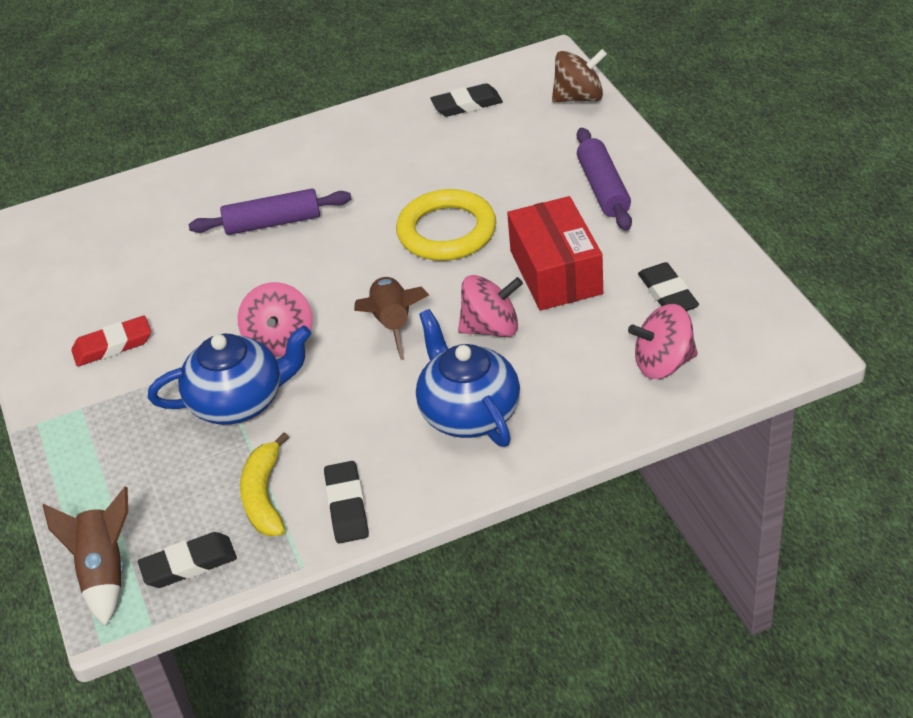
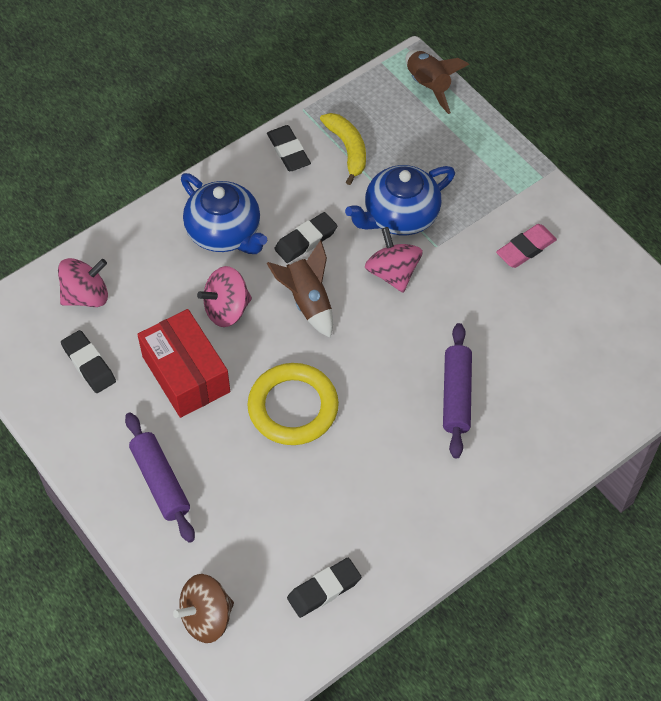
camera: 160 degrees right, 15 degrees up
red eraser [71,316,151,367] -> pink eraser [496,224,557,268]
black eraser [138,532,237,588] -> black eraser moved to [274,212,337,263]
purple rolling pin [188,189,352,235] -> purple rolling pin turned 60 degrees counterclockwise [443,323,472,458]

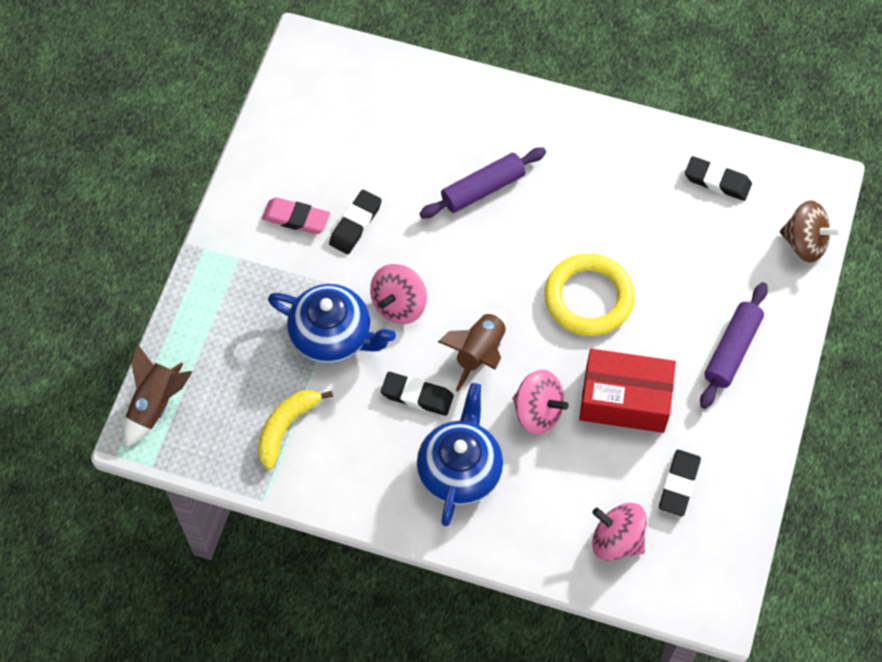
camera: 125 degrees left, 5 degrees up
red box [137,309,230,418] -> red box turned 75 degrees clockwise [579,349,676,433]
black eraser [267,125,311,171] -> black eraser moved to [329,190,382,254]

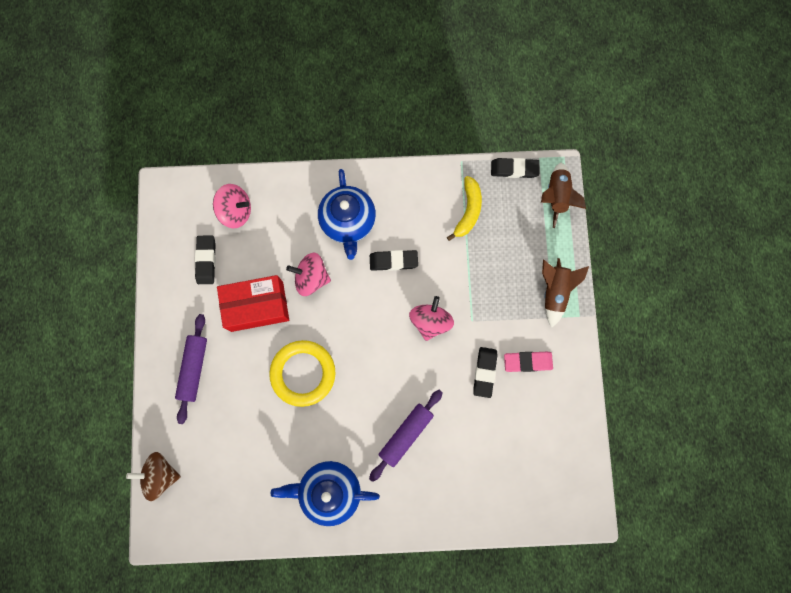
camera: 160 degrees right, 15 degrees up
blue teapot [268,284,396,364] -> blue teapot moved to [270,461,380,526]
brown rocket [438,309,507,391] -> brown rocket moved to [542,258,589,328]
black eraser [685,156,752,201] -> black eraser moved to [491,158,540,178]

